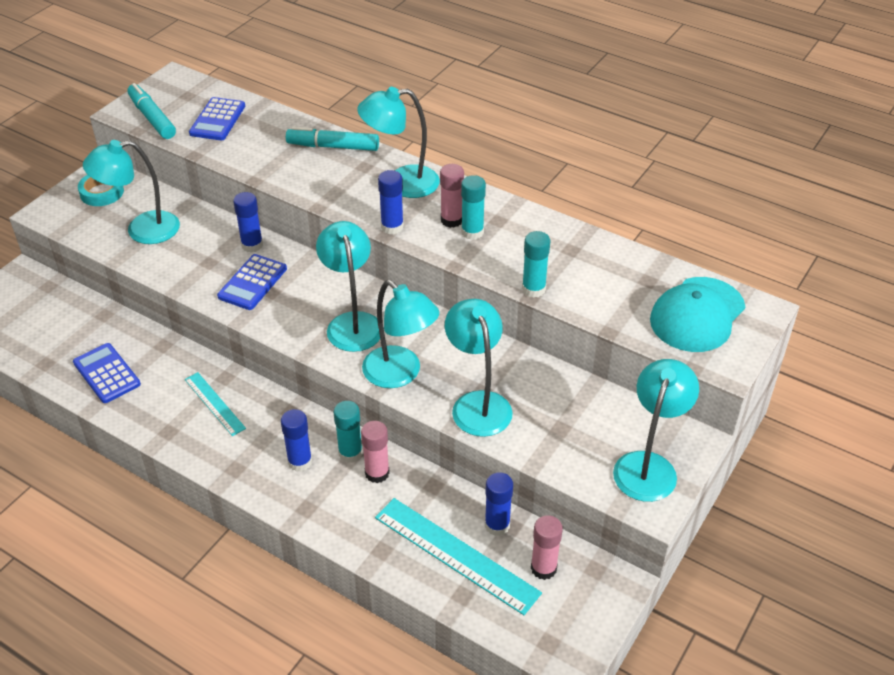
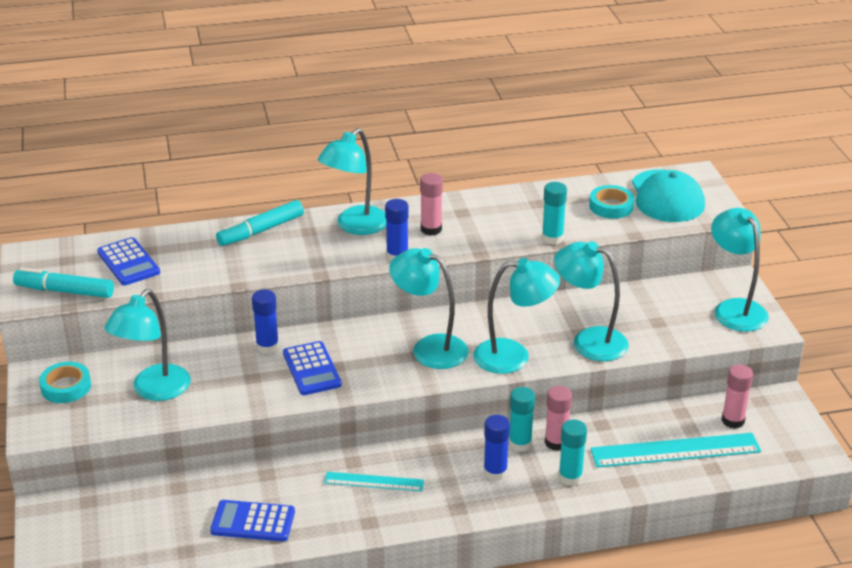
camera: 45 degrees left, 10 degrees down
turquoise glue stick [461,175,486,240] -> turquoise glue stick moved to [558,420,587,486]
blue glue stick [485,472,513,536] -> none
none -> turquoise tape [589,185,634,219]

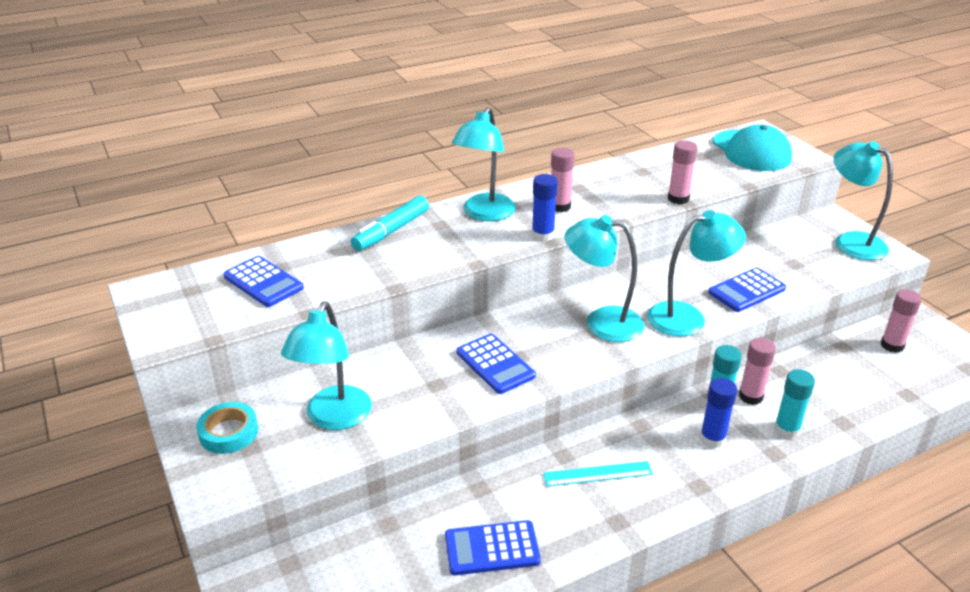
camera: 15 degrees left, 0 degrees up
turquoise marker [13,268,114,298] -> none
blue glue stick [252,289,279,354] -> none
turquoise glue stick [542,182,567,245] -> pink glue stick [668,140,698,204]
turquoise lamp [554,241,629,361] -> blue calculator [708,268,786,312]
turquoise tape [589,185,634,219] -> none
turquoise ruler [590,433,761,468] -> none

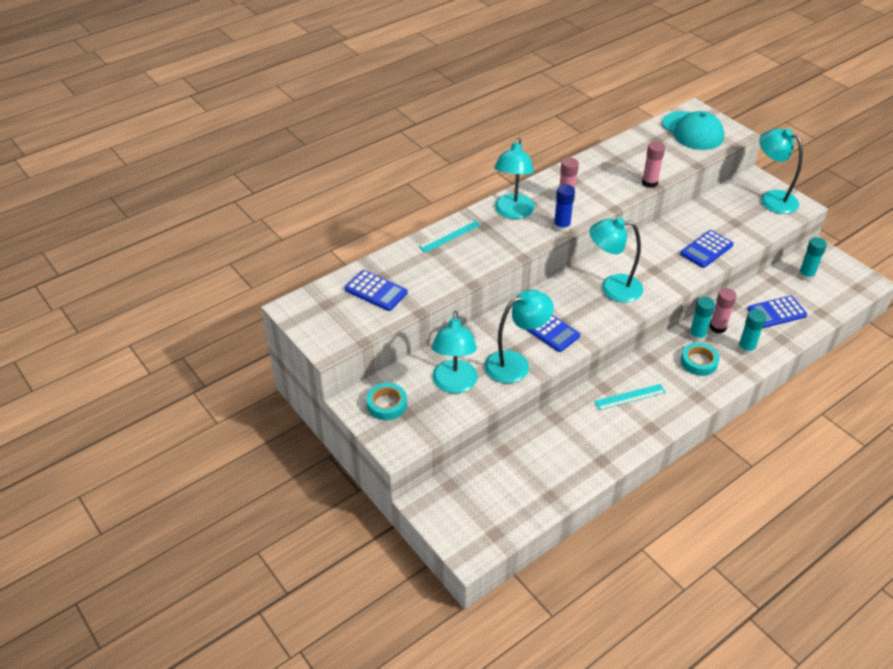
camera: 10 degrees left, 10 degrees up
turquoise marker [351,196,429,251] -> turquoise ruler [419,219,481,253]
blue calculator [445,520,541,575] -> blue calculator moved to [748,296,807,328]
turquoise lamp [647,210,746,337] -> turquoise lamp moved to [484,290,554,383]
blue glue stick [700,378,737,448] -> turquoise tape [681,343,720,376]
pink glue stick [881,289,922,353] -> turquoise glue stick [798,237,827,281]

